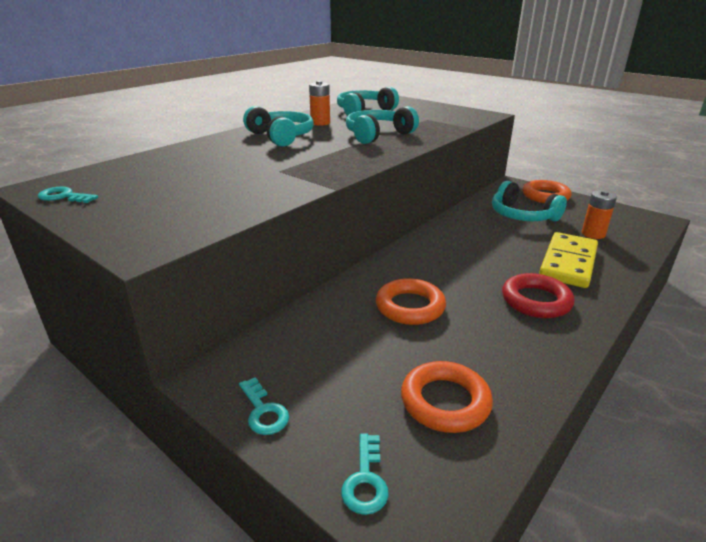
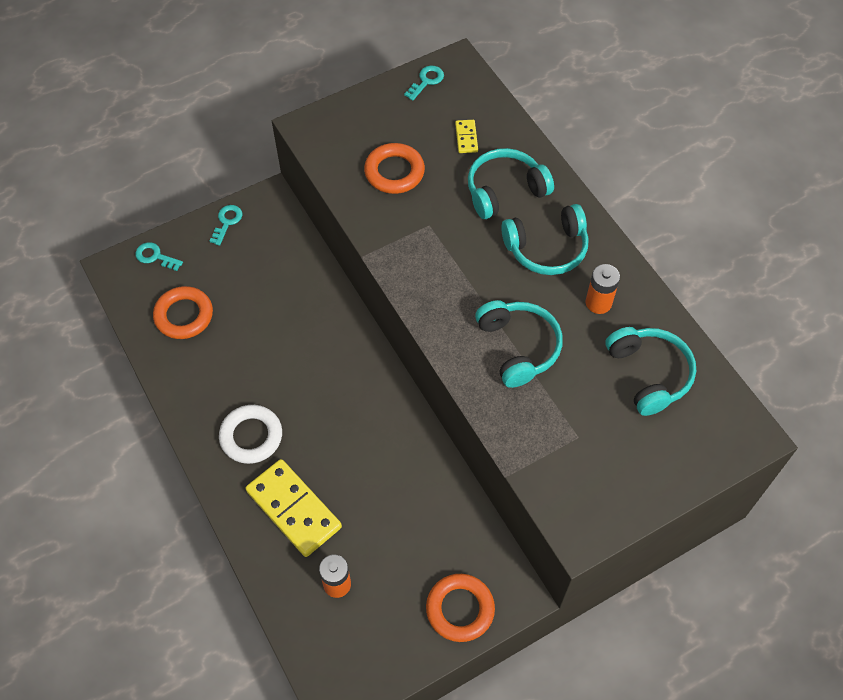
camera: 110 degrees right, 30 degrees up
turquoise key [239,377,289,435] -> turquoise key turned 120 degrees clockwise [210,205,242,246]
orange ring [376,278,446,325] -> orange ring moved to [364,143,425,194]
turquoise headphones [492,181,567,222] -> turquoise headphones moved to [468,148,554,219]
red ring [502,273,574,318] -> white ring [219,405,282,464]
none -> yellow domino [455,120,478,153]

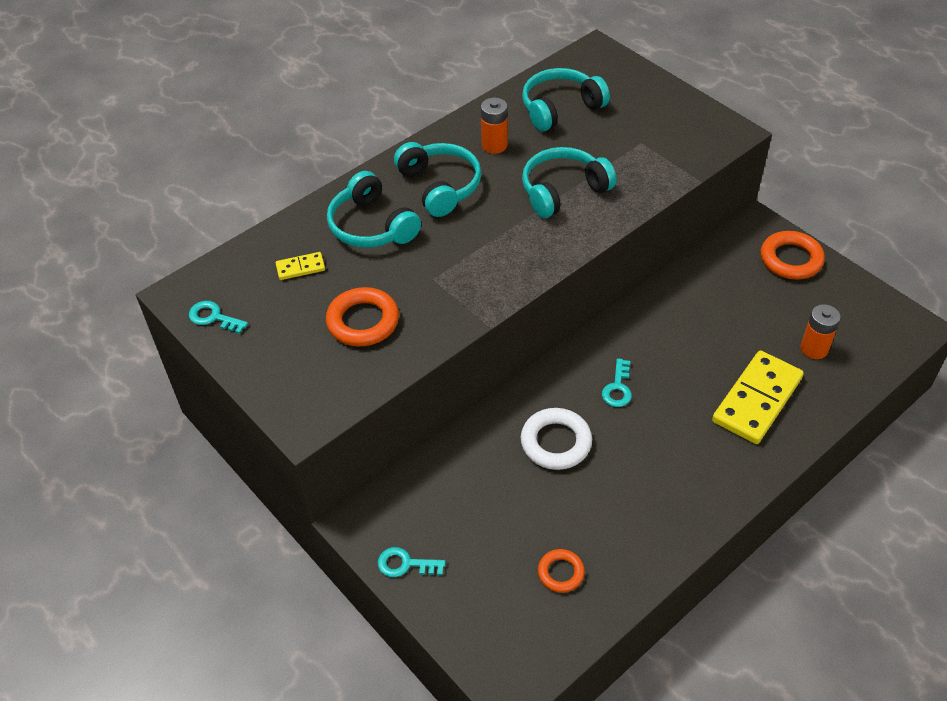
camera: 100 degrees left, 10 degrees down
turquoise key [135,242,183,271] -> turquoise key moved to [602,358,632,407]
orange ring [153,286,213,339] -> orange ring [538,549,585,593], size x0.60
white ring [219,405,282,464] -> white ring moved to [521,408,592,470]

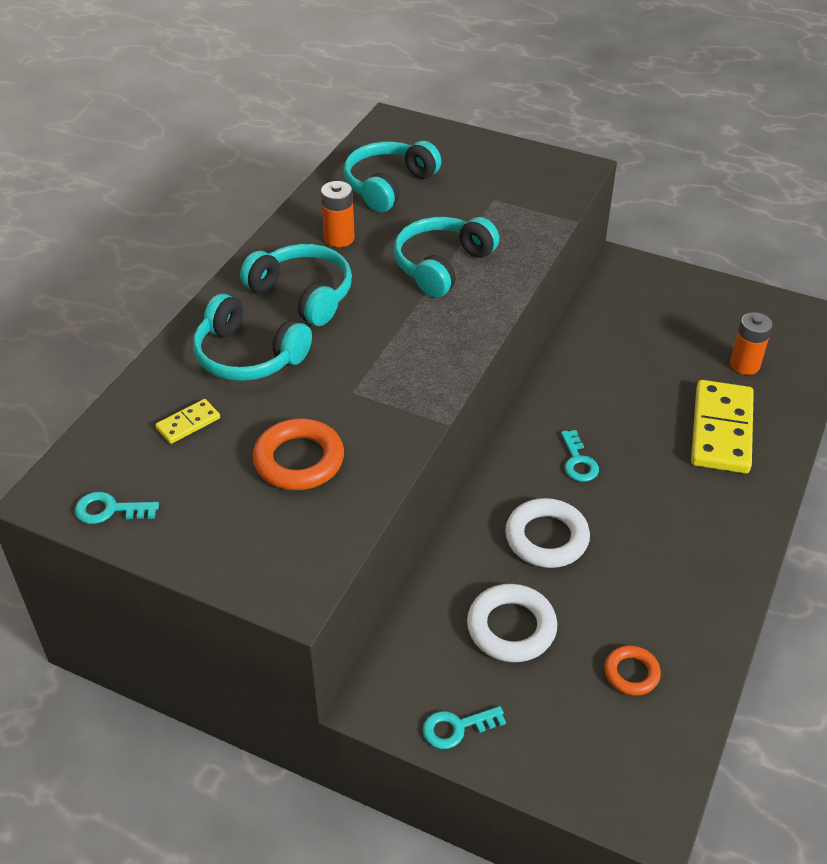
camera: 25 degrees left, 5 degrees down
orange ring [761,231,825,280] -> none
none -> white ring [467,584,557,662]

